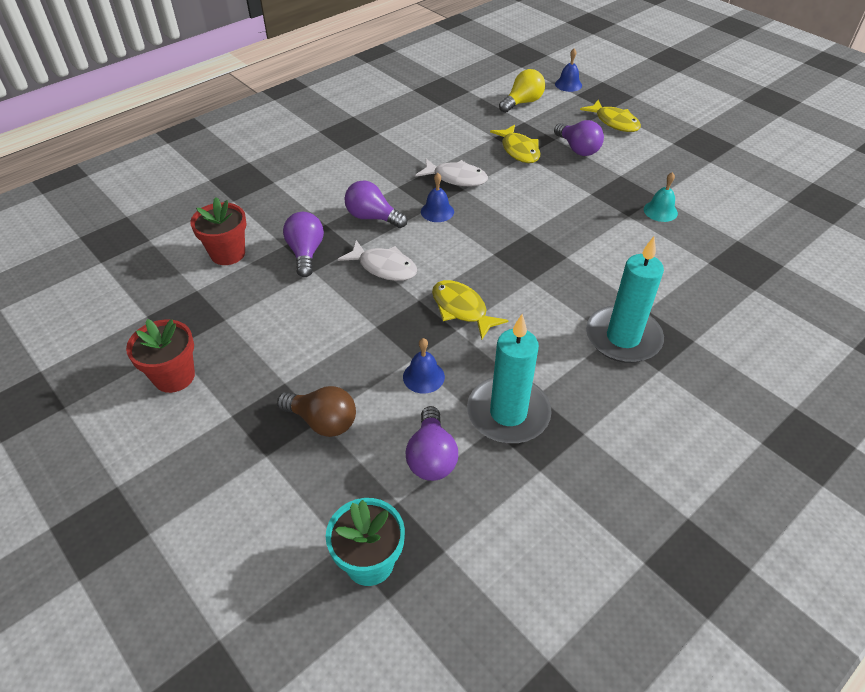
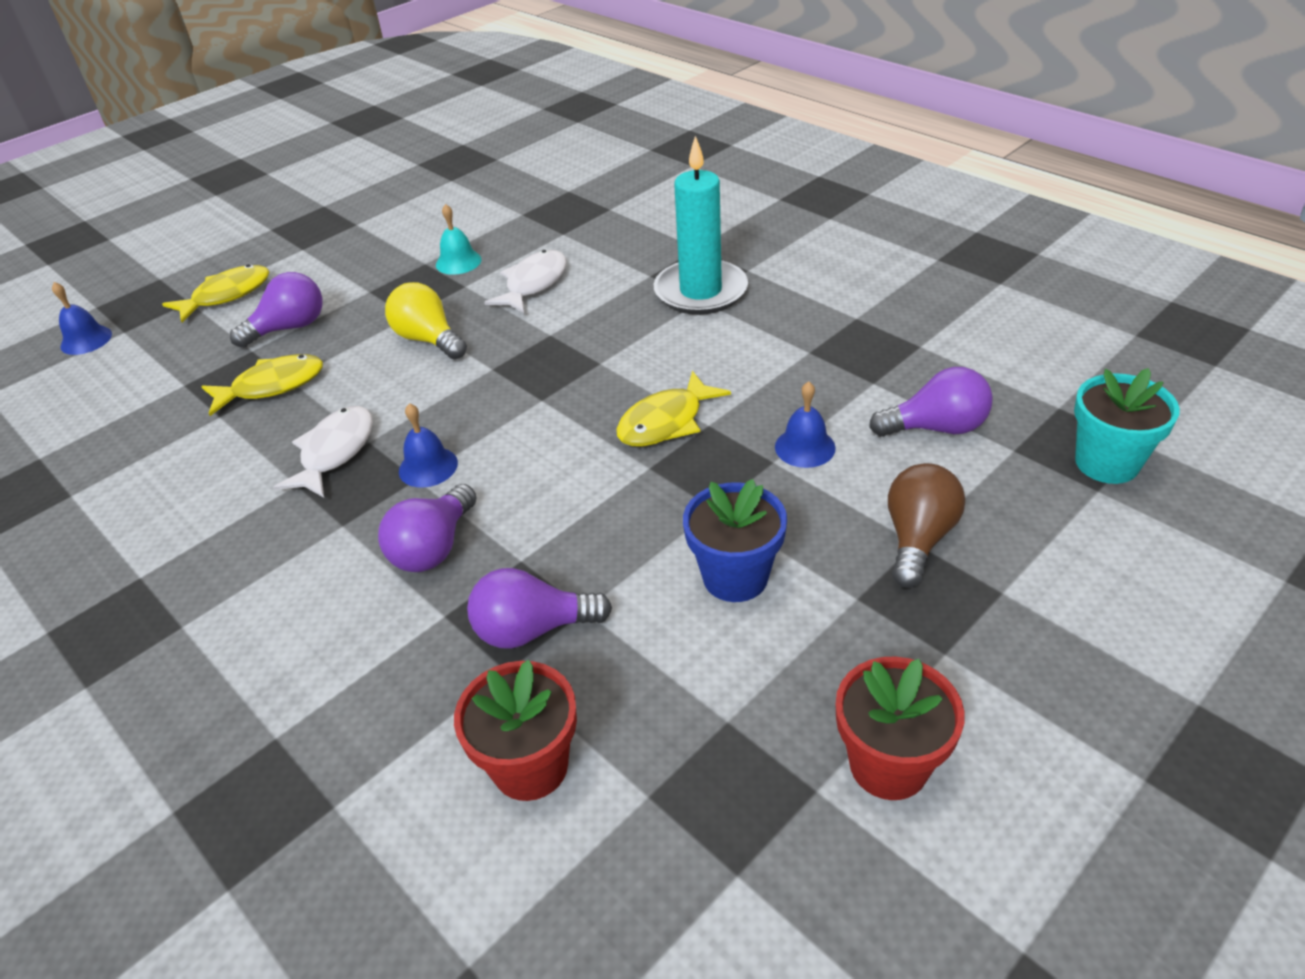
camera: 90 degrees left, 5 degrees down
white fish [338,240,417,281] -> white fish moved to [484,250,567,314]
turquoise candle [467,314,552,443] -> none
yellow light bulb [499,69,545,113] -> yellow light bulb moved to [385,282,467,359]
none -> blue flower pot [683,479,787,602]

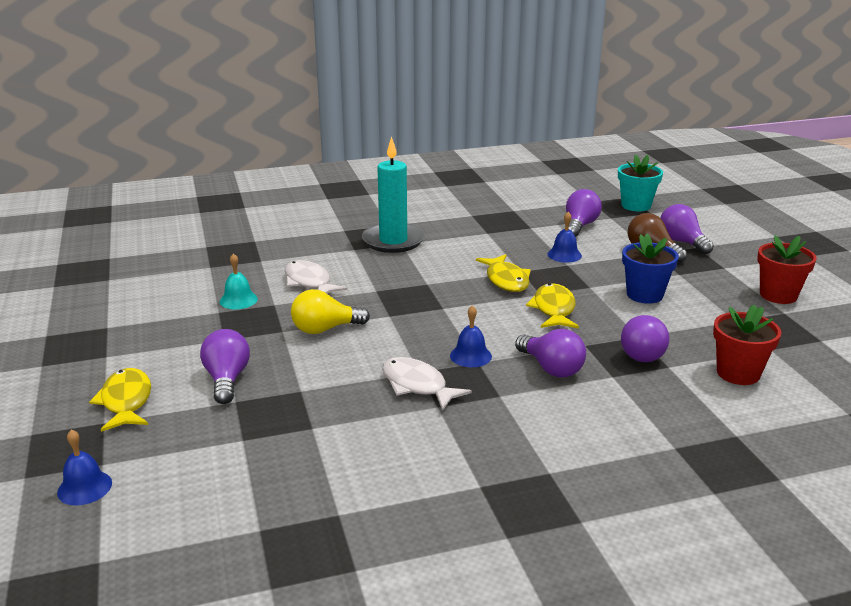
camera: 65 degrees left, 15 degrees down
yellow fish [201,354,323,416] -> yellow fish moved to [526,283,579,329]
none -> purple light bulb [660,204,714,254]

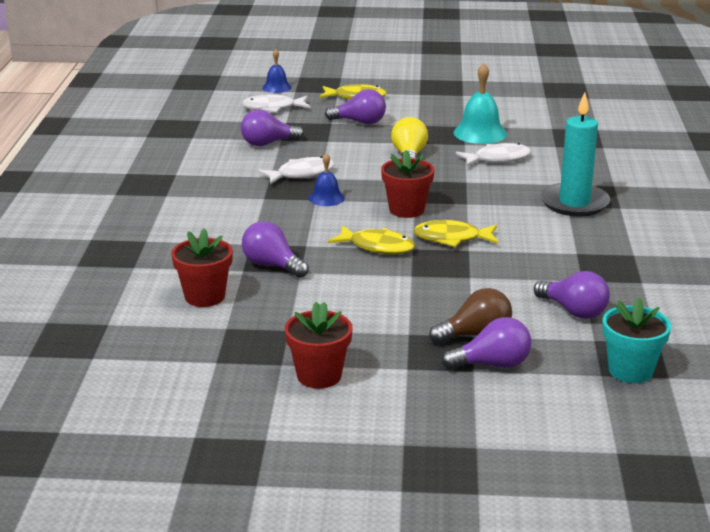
camera: 110 degrees right, 0 degrees up
turquoise bell [220,253,258,309] -> turquoise bell [454,63,507,144], size x1.67
purple light bulb [515,329,586,377] -> purple light bulb moved to [241,110,304,146]
blue bell [547,212,582,263] -> none
blue flower pot [622,234,679,304] -> none
none -> white fish [242,94,310,113]
none -> red flower pot [381,150,435,218]

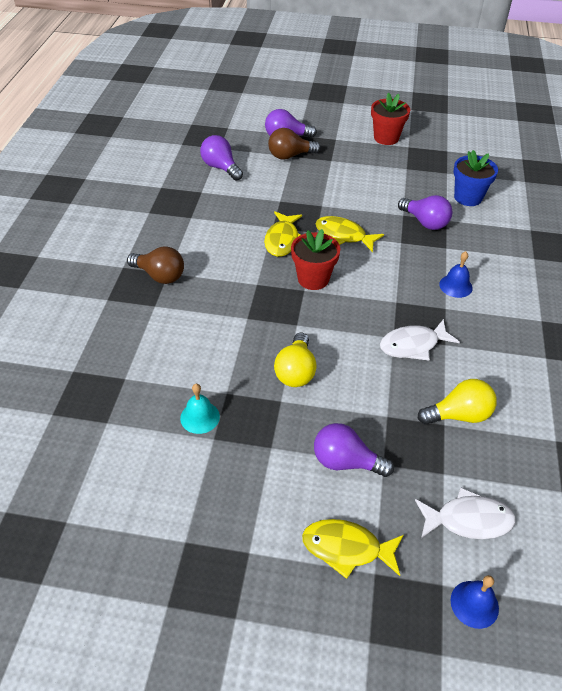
camera: 175 degrees left, 20 degrees up
red flower pot [171,228,233,307] -> blue flower pot [454,150,498,206]
purple light bulb [241,110,304,146] -> yellow light bulb [418,379,497,425]
blue bell [309,153,345,206] -> blue bell moved to [439,251,473,298]
yellow fish [413,220,498,247] -> yellow fish turned 90 degrees clockwise [264,211,302,257]
turquoise bell [454,63,507,144] -> turquoise bell [180,384,220,434], size x0.60
white fish [456,143,531,166] -> none
turquoise candle [541,92,610,217] -> brown light bulb [127,246,184,284]
turquoise flower pot [602,297,671,383] -> none

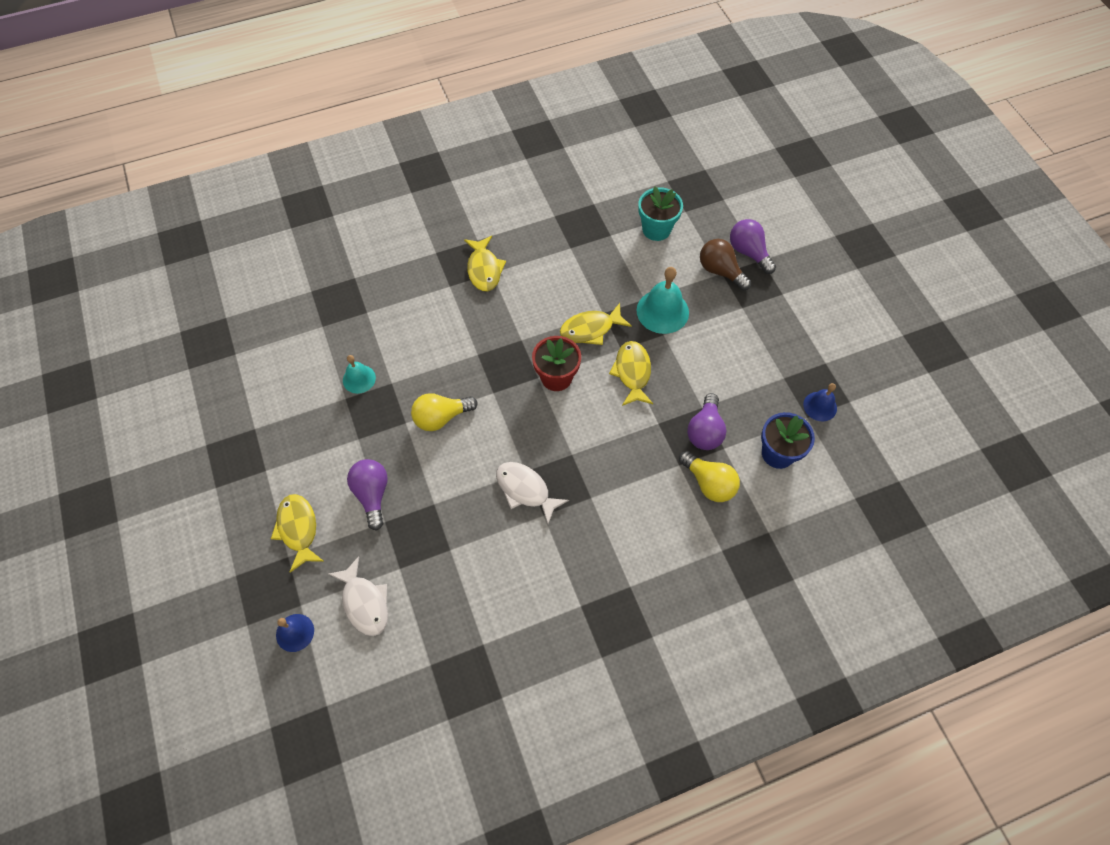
camera: 60 degrees right, 15 degrees up
brown light bulb [127,246,184,284] -> yellow fish [464,236,506,291]
purple light bulb [200,135,243,181] -> turquoise flower pot [638,186,683,241]
red flower pot [371,93,410,145] -> none
yellow light bulb [418,379,497,425] -> yellow light bulb moved to [679,451,740,502]
blue bell [439,251,473,298] -> blue bell moved to [803,383,837,421]
none -> turquoise bell [636,267,689,334]

